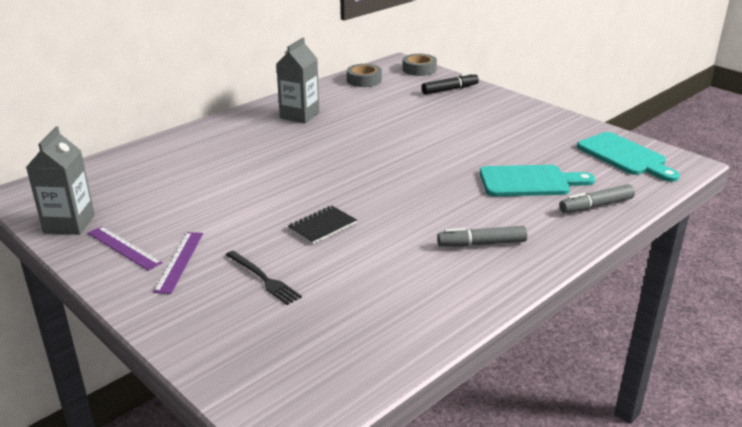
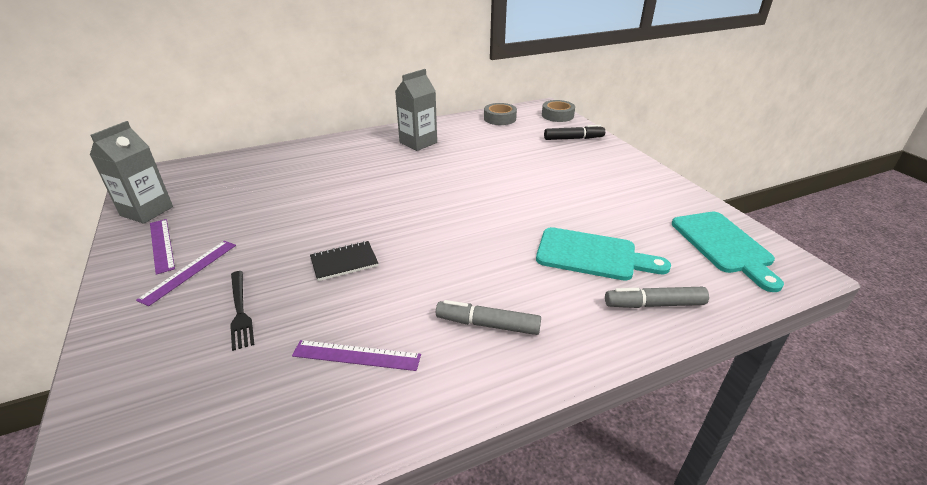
camera: 20 degrees right, 5 degrees up
none -> purple ruler [292,340,421,371]

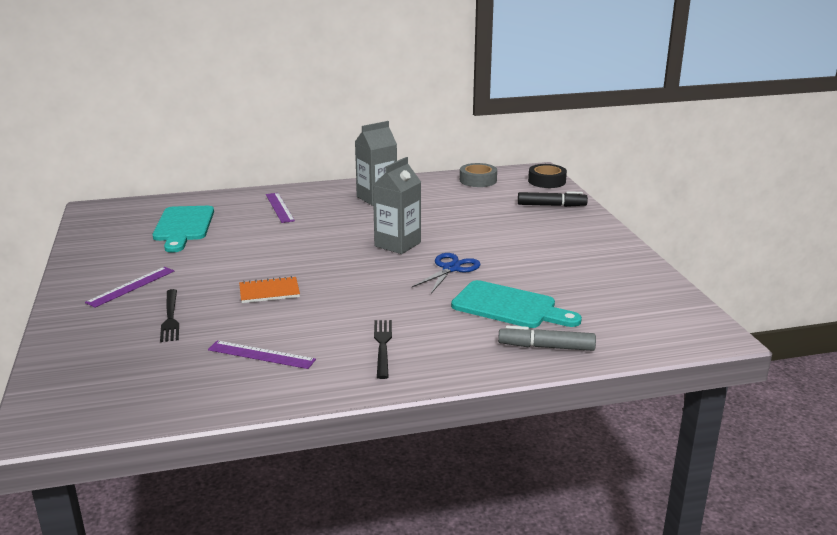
camera: 10 degrees right, 10 degrees down
grey carton [90,121,173,224] -> grey carton moved to [373,157,421,254]
purple ruler [150,219,175,275] -> purple ruler moved to [266,193,295,223]
black notebook [310,241,378,281] -> orange notebook [239,276,300,303]
grey marker [436,300,541,335] -> black fork [374,320,392,379]
grey tape [542,100,575,122] -> black tape [528,164,567,188]
turquoise cutting board [672,212,784,292] -> turquoise cutting board moved to [153,206,214,253]
none -> blue scissors [412,253,481,293]

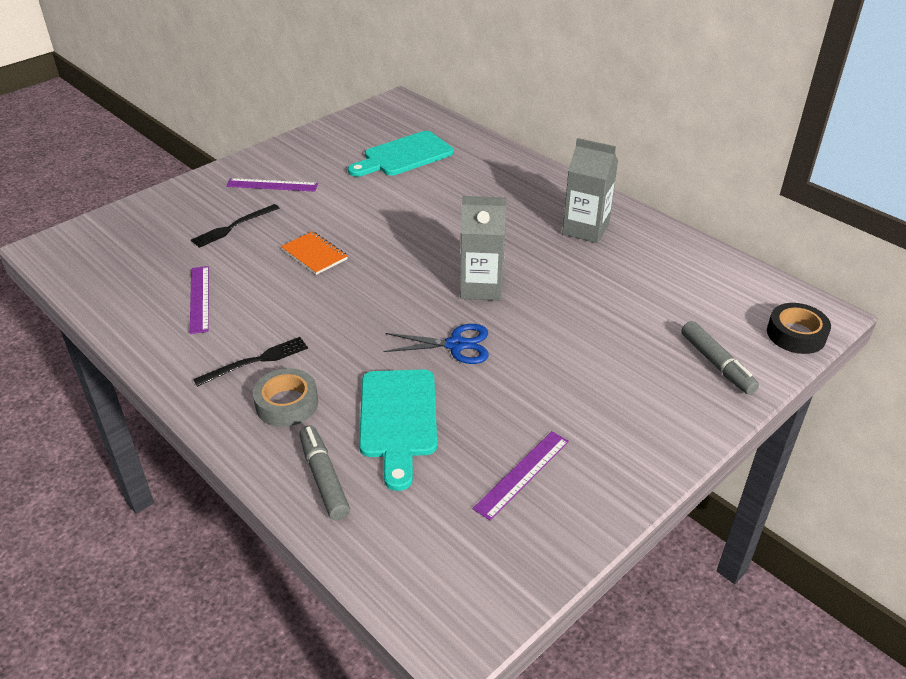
camera: 60 degrees right, 15 degrees up
purple ruler [266,193,295,223] -> purple ruler moved to [473,431,569,520]
grey tape [460,163,497,187] -> grey tape moved to [253,368,318,427]
black marker [518,191,588,207] -> grey marker [681,321,759,395]

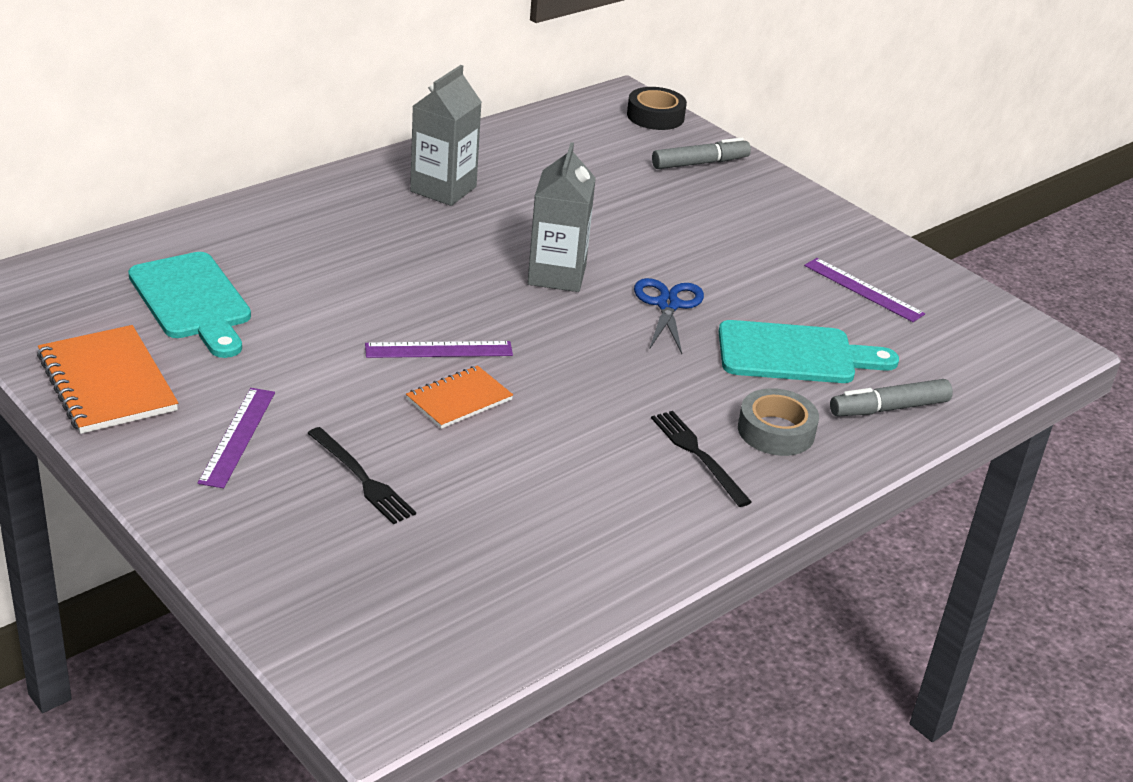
camera: 90 degrees left, 5 degrees down
purple ruler [190,266,209,334] -> purple ruler moved to [365,341,513,358]
none -> orange notebook [37,325,178,434]

